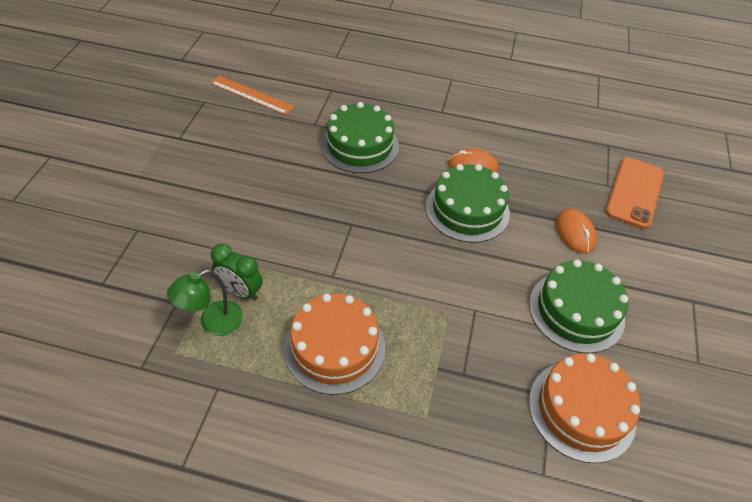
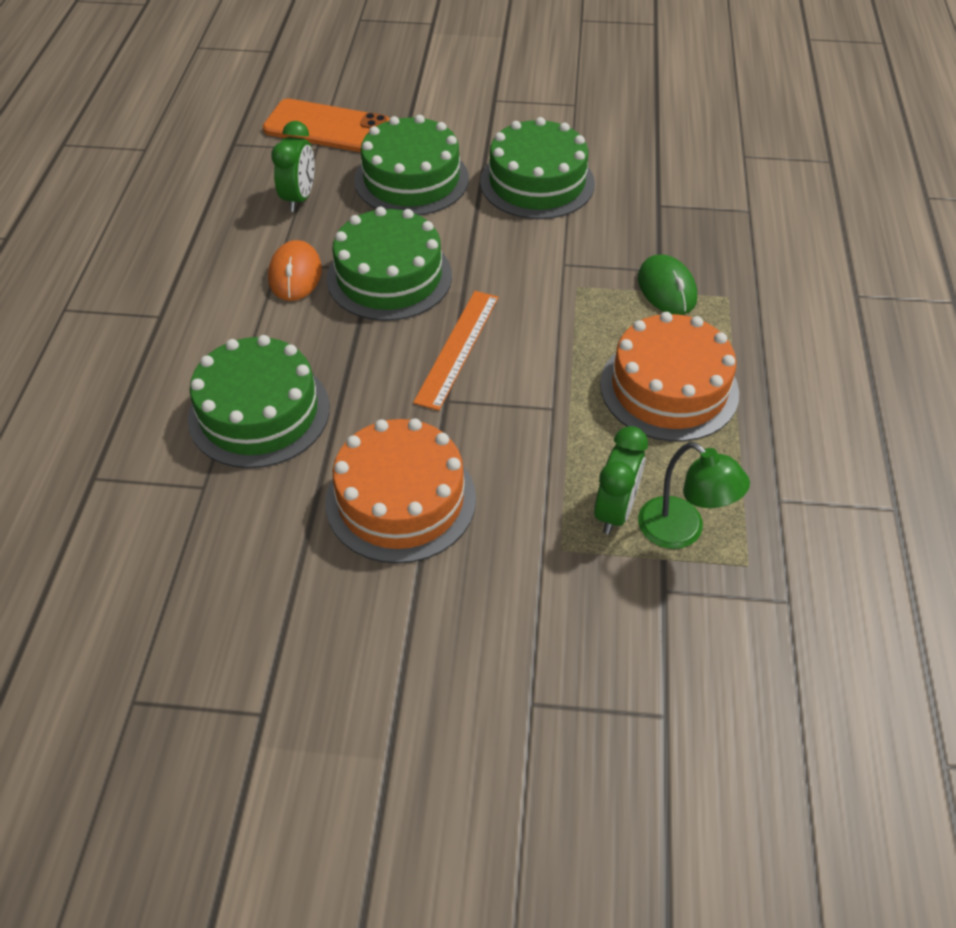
camera: 95 degrees left, 0 degrees up
orange ruler [211,76,294,115] -> orange ruler moved to [413,291,499,411]
orange cake [529,354,640,463] -> orange cake moved to [326,418,476,564]
orange mouse [556,209,597,254] -> green cake [354,115,469,215]
none -> green clock [271,121,314,212]
none -> green mouse [638,254,697,315]

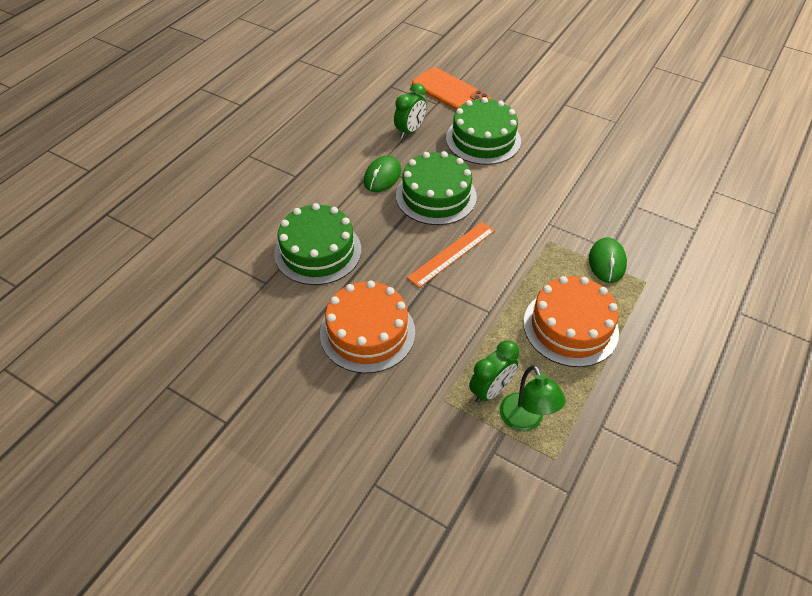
camera: 25 degrees right, 0 degrees up
orange mouse [268,240,322,301] -> green mouse [364,156,401,192]
green cake [480,117,595,219] -> none

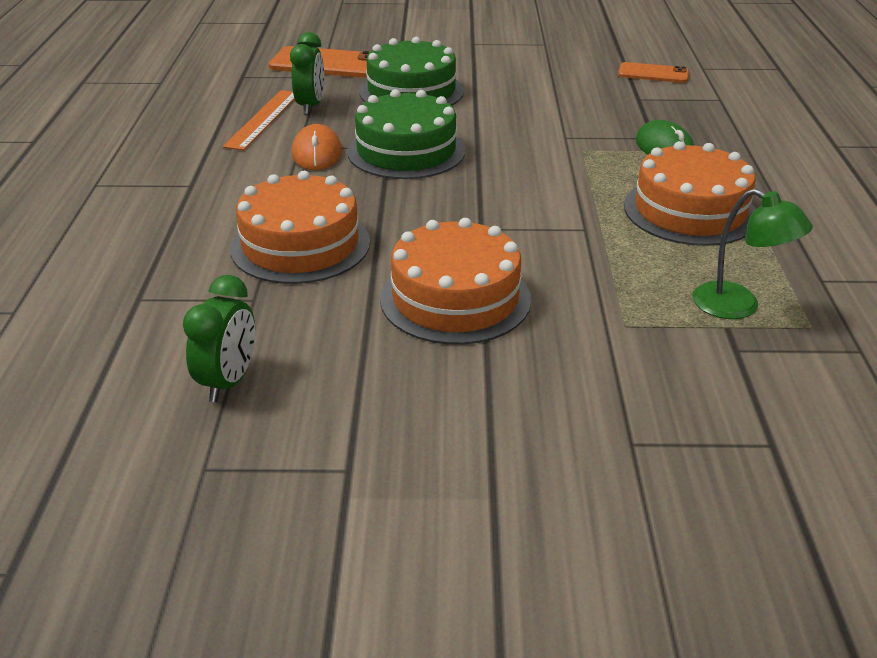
camera: 30 degrees left, 15 degrees down
green cake [274,203,361,285] -> orange cake [230,171,370,284]
green mouse [364,156,401,192] -> orange mouse [292,124,342,170]
orange ruler [407,222,495,288] -> orange ruler moved to [223,90,295,150]
green clock [469,340,519,403] -> green clock moved to [183,275,255,402]
none -> orange phone [618,62,689,83]

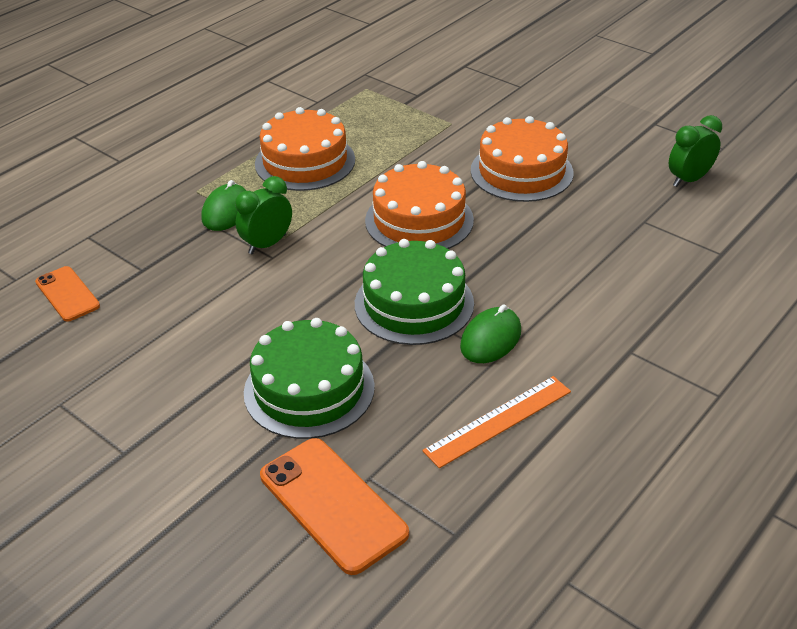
camera: 140 degrees left, 5 degrees up
orange cake [230,171,370,284] -> orange cake moved to [365,161,474,249]
green clock [290,32,324,115] -> green clock moved to [235,176,292,255]
orange mouse [292,124,342,170] -> green mouse [460,305,521,363]
green lamp [692,189,813,319] -> none

